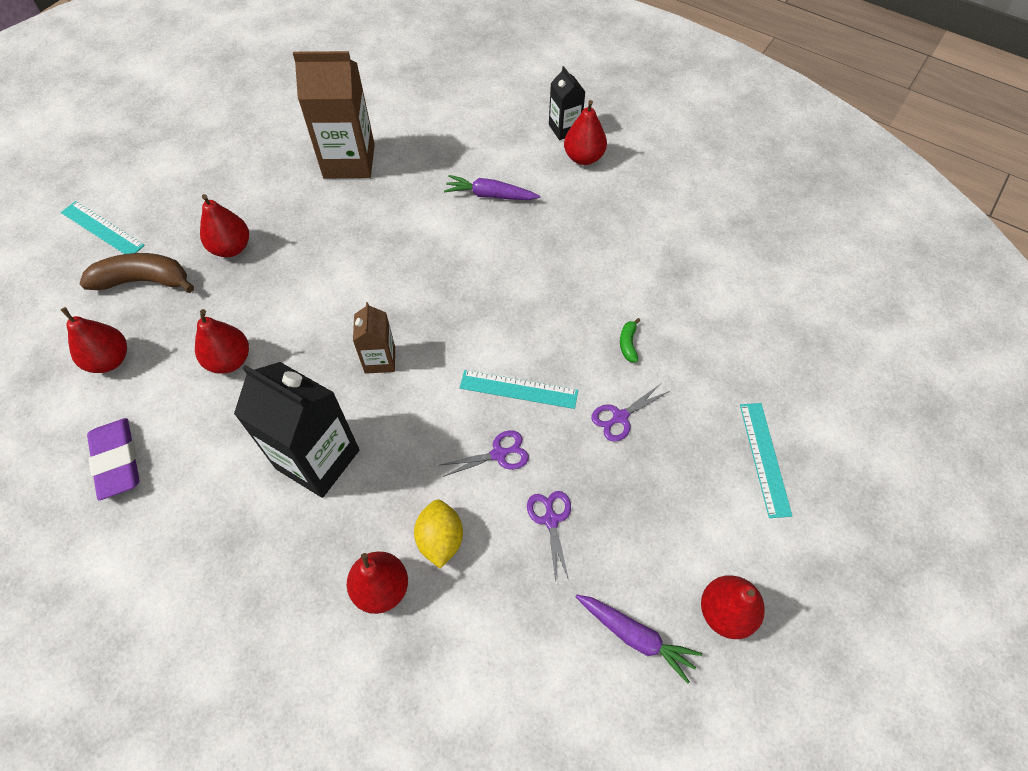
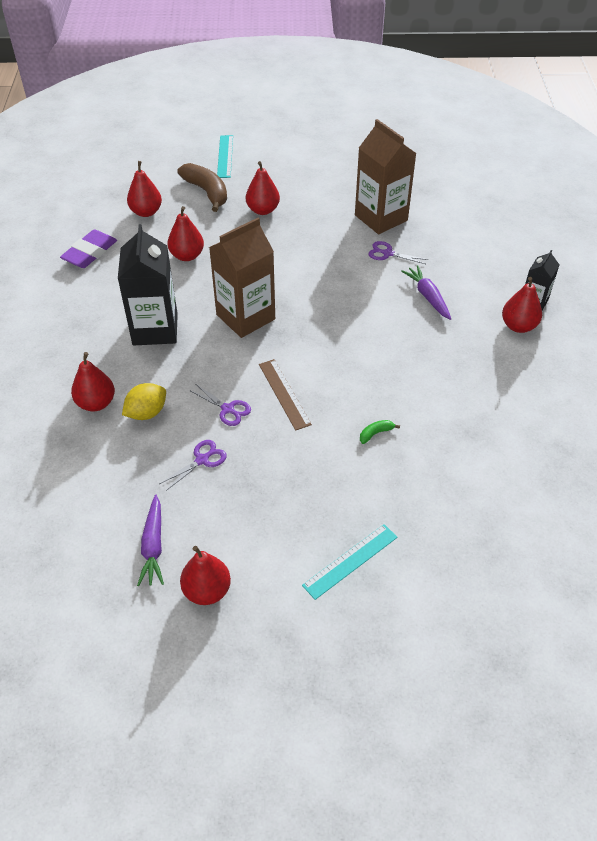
camera: 55 degrees right, 10 degrees down
brown carton [353,302,395,374] -> brown carton [209,218,275,338], size x1.87
turquoise ruler [460,370,578,409] -> brown ruler [259,359,312,431]
purple scissors [591,383,670,442] -> purple scissors moved to [368,241,428,264]

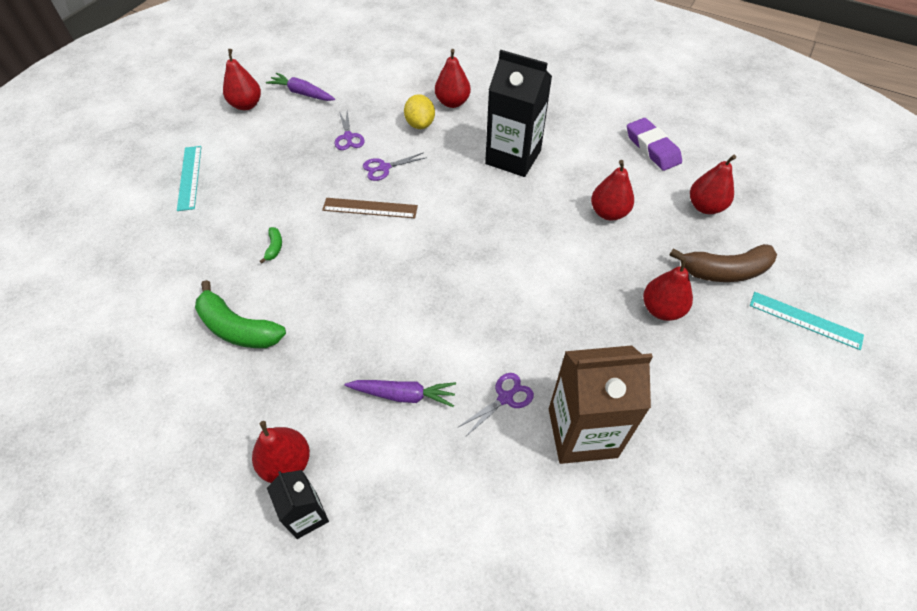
camera: 120 degrees right, 5 degrees up
brown carton [209,218,275,338] -> none
none -> green banana [195,280,286,348]

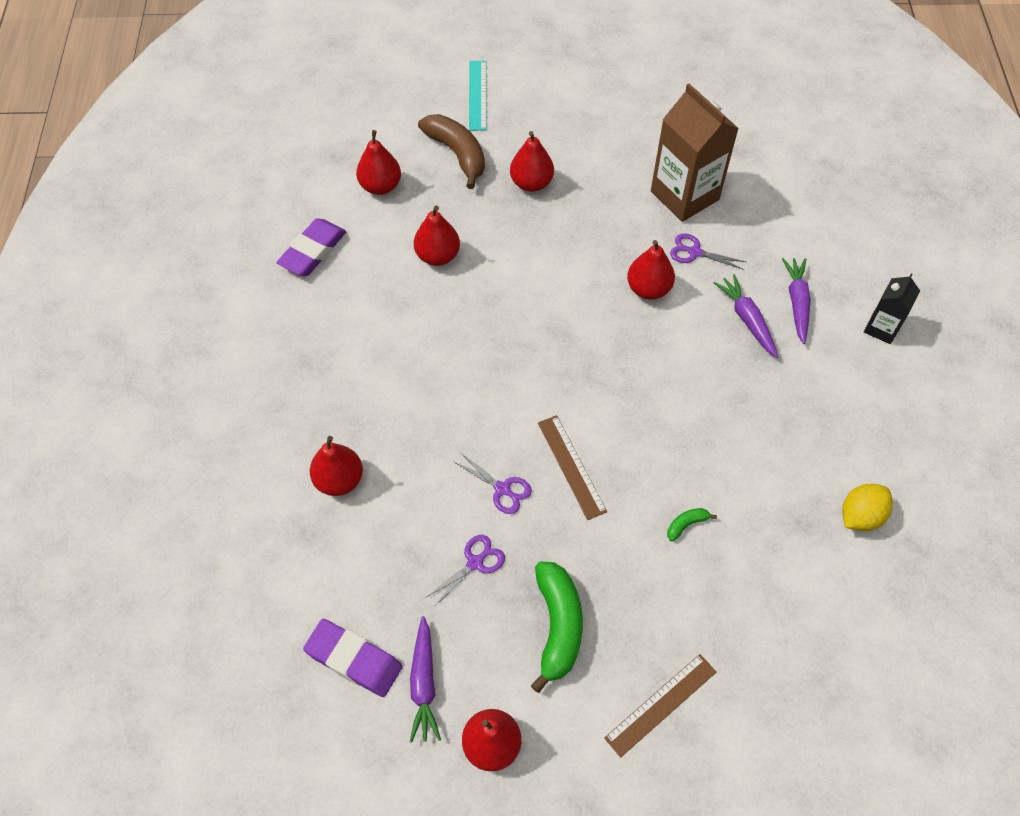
camera: 120 degrees left, 5 degrees up
turquoise ruler [177,146,201,211] -> brown ruler [604,654,716,758]
green banana [195,280,286,348] -> green banana moved to [531,561,583,693]
red pear [252,421,310,483] -> red pear moved to [627,240,675,300]
yellow lemon [404,94,435,129] -> yellow lemon moved to [842,484,893,531]
black carton [485,50,552,177] -> none
none -> purple eraser [303,619,402,697]
none -> purple carrot [782,258,811,344]

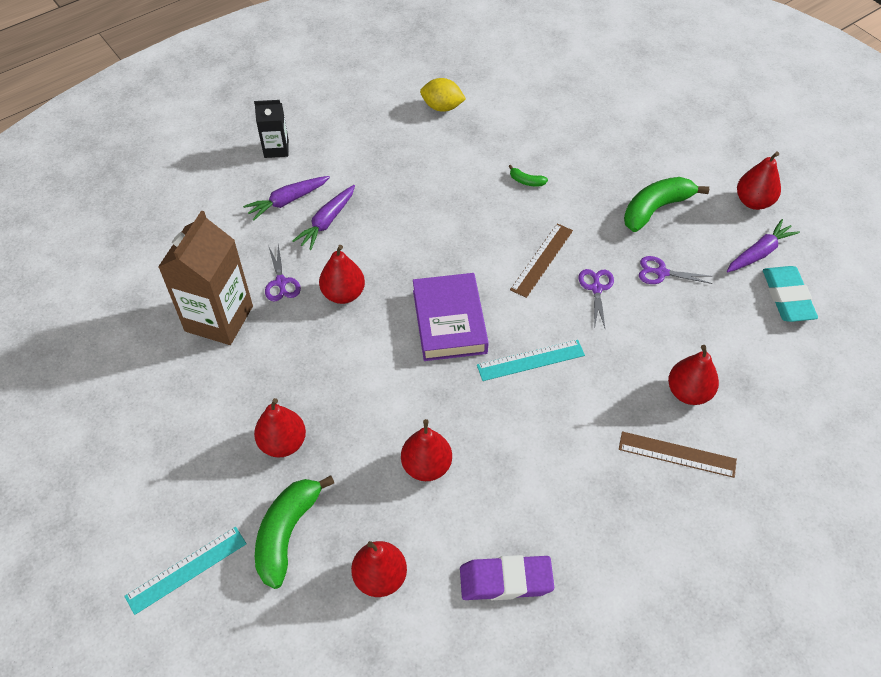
camera: 125 degrees left, 5 degrees down
purple eraser [303,619,402,697] -> turquoise eraser [763,266,818,322]
brown banana [418,114,485,189] -> green banana [255,475,334,589]
brown ruler [604,654,716,758] -> brown ruler moved to [619,431,737,478]
none -> purple book [413,273,489,361]
none -> turquoise ruler [477,340,585,381]

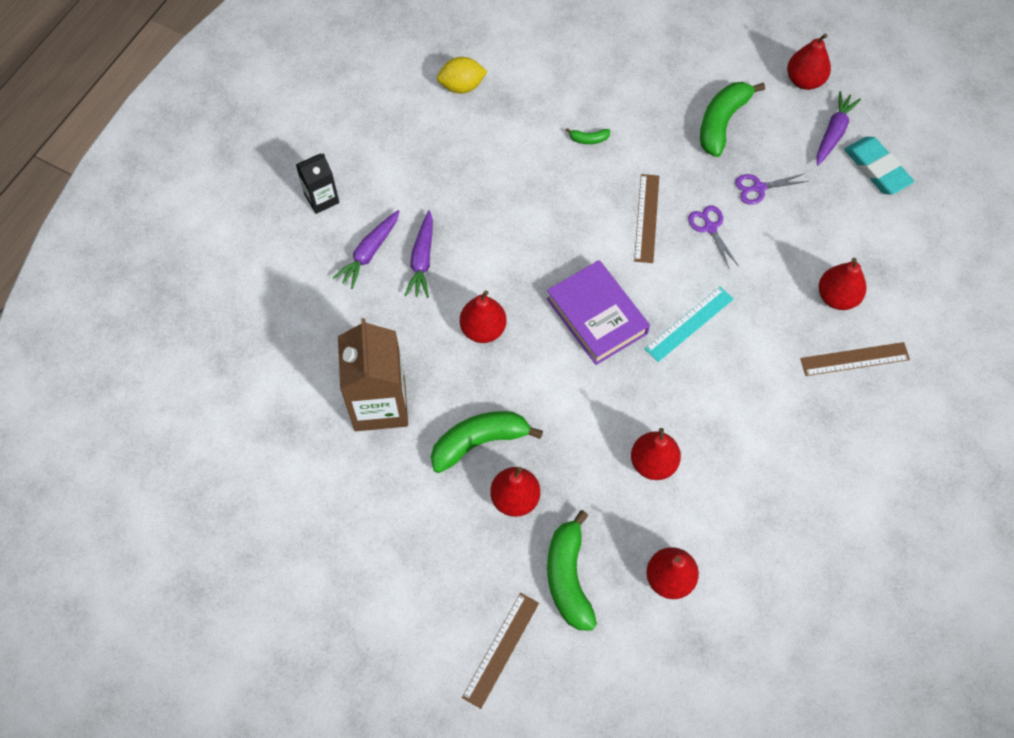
camera: 25 degrees left, 10 degrees up
turquoise ruler [124,527,247,615] -> brown ruler [462,593,539,709]
purple scissors [265,244,301,301] -> none
purple eraser [460,555,554,600] -> none
none -> green banana [431,411,543,473]

